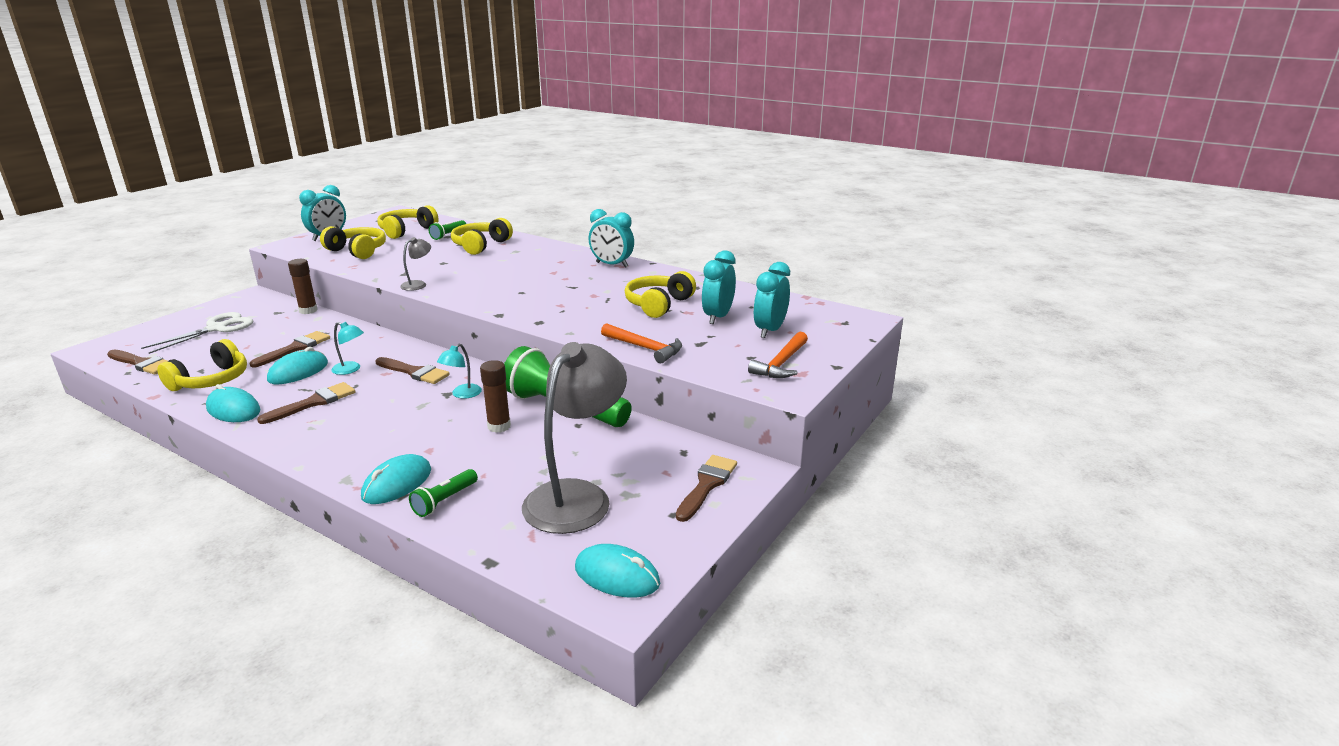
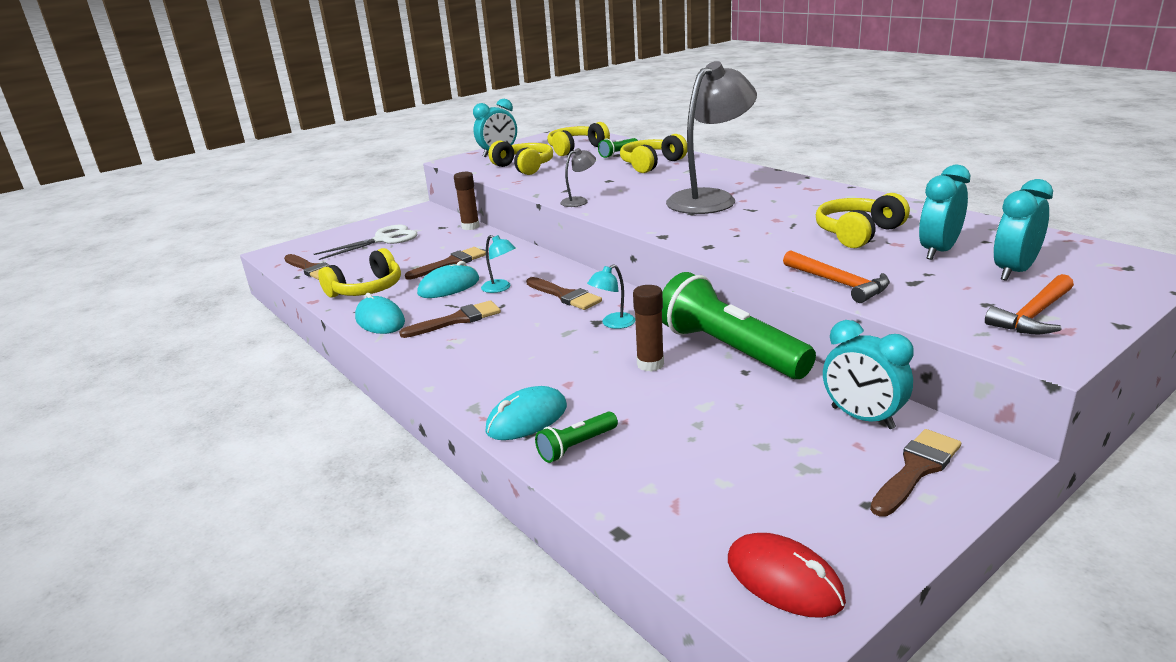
camera: 20 degrees right, 0 degrees up
grey lamp [522,342,627,534] -> grey lamp moved to [666,61,757,214]
turquoise mouse [575,544,660,598] -> red mouse [728,533,846,618]
turquoise clock [589,209,634,268] -> turquoise clock moved to [823,320,914,429]

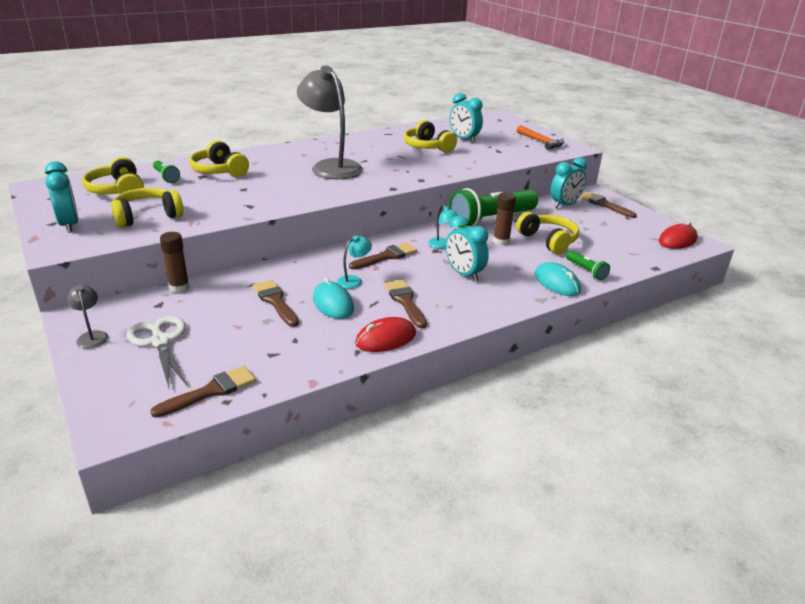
camera: 85 degrees left, 5 degrees up
yellow headphones [318,248,401,298] -> yellow headphones moved to [516,212,579,254]
turquoise mouse [355,293,405,334] -> red mouse [355,317,416,352]
grey lamp [560,148,596,207] -> grey lamp moved to [67,285,108,349]
orange hammer [783,250,890,303] -> none
turquoise clock [994,179,1053,281] -> turquoise clock moved to [446,216,489,281]

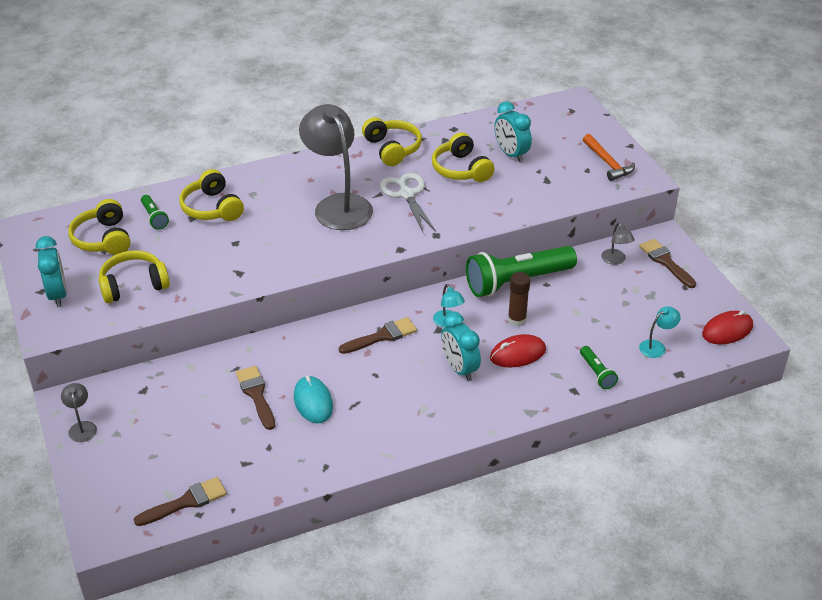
camera: 10 degrees right, 10 degrees up
white scissors [127,316,187,388] -> white scissors moved to [380,173,436,232]
brown glue stick [160,232,190,293] -> none
turquoise lamp [337,236,372,289] -> turquoise lamp moved to [639,306,681,358]
red mouse [355,317,416,352] -> red mouse moved to [490,334,546,367]
brown brush [384,280,427,329] -> none
yellow headphones [516,212,579,254] -> yellow headphones moved to [362,117,422,166]
turquoise mouse [535,262,581,296] -> none
turquoise clock [550,158,587,209] -> grey lamp [601,223,635,265]

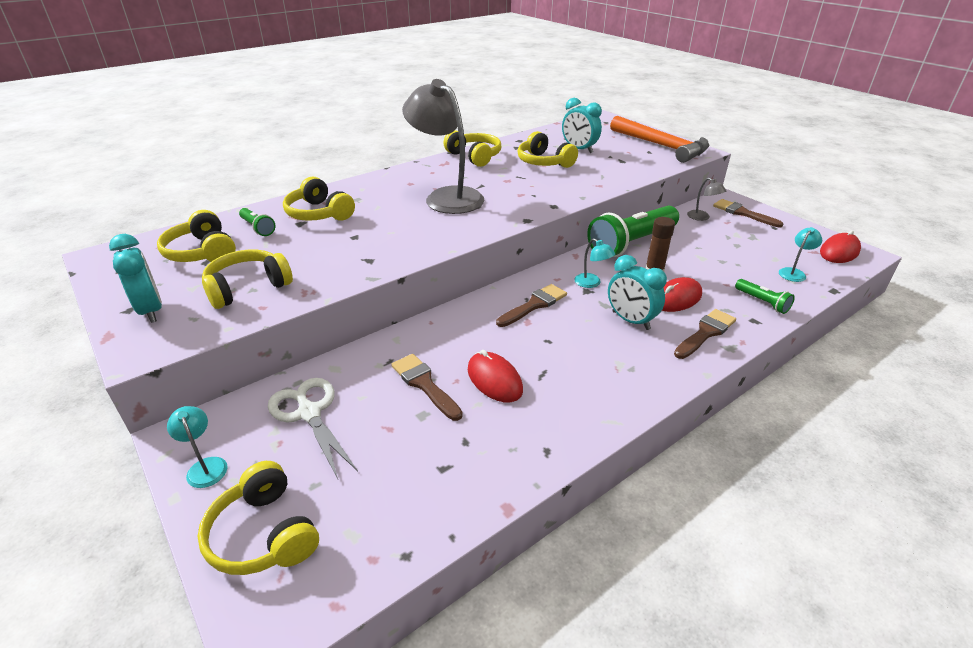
camera: 15 degrees left, 5 degrees down
grey lamp [61,383,97,442] -> turquoise lamp [167,406,228,488]
brown brush [134,477,227,526] -> brown brush moved to [674,309,736,359]
turquoise mouse [294,375,333,423] -> red mouse [468,350,523,402]
white scissors [380,173,436,232] -> white scissors moved to [268,378,358,479]
orange hammer [583,134,635,181] -> orange hammer [610,116,709,163], size x1.73
none -> yellow headphones [197,461,319,575]

